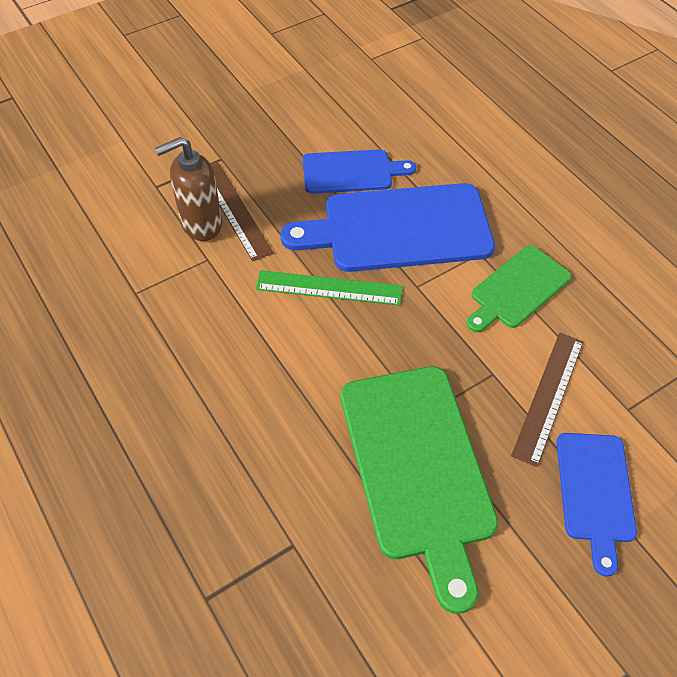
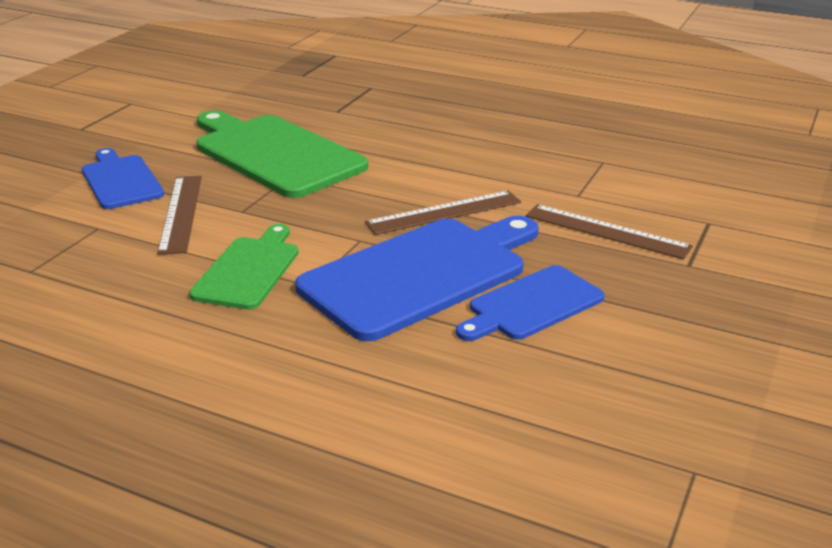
camera: 150 degrees right, 25 degrees down
brown soap dispenser [155,137,222,241] -> none
green ruler [256,270,402,305] -> brown ruler [365,191,521,235]

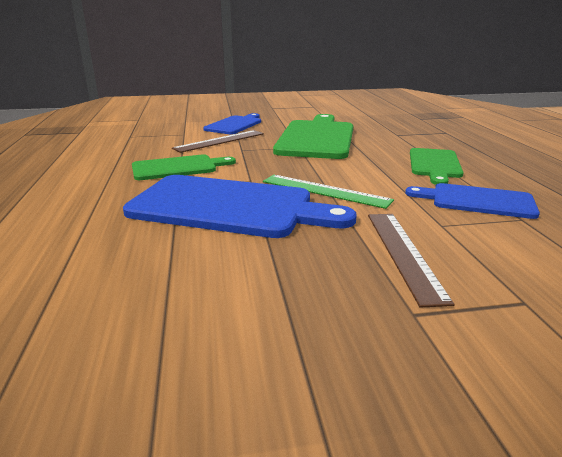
camera: 55 degrees right, 5 degrees down
brown ruler [365,191,521,235] -> green ruler [263,175,394,209]
blue cutting board [456,265,605,341] -> blue cutting board moved to [405,183,540,219]
none -> green cutting board [410,148,464,185]

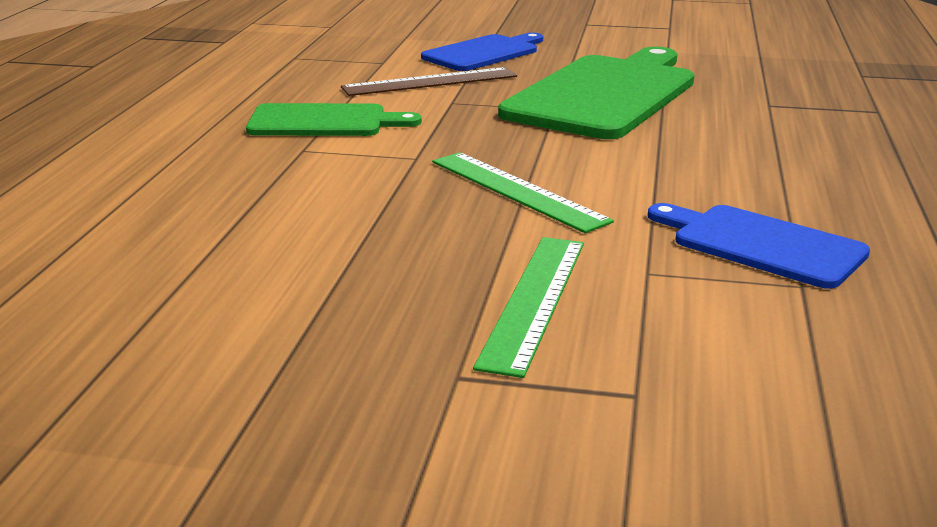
camera: 20 degrees right, 0 degrees up
blue cutting board [123,175,357,238] -> none
brown ruler [368,214,455,308] -> green ruler [473,237,584,378]
green cutting board [410,148,464,185] -> none

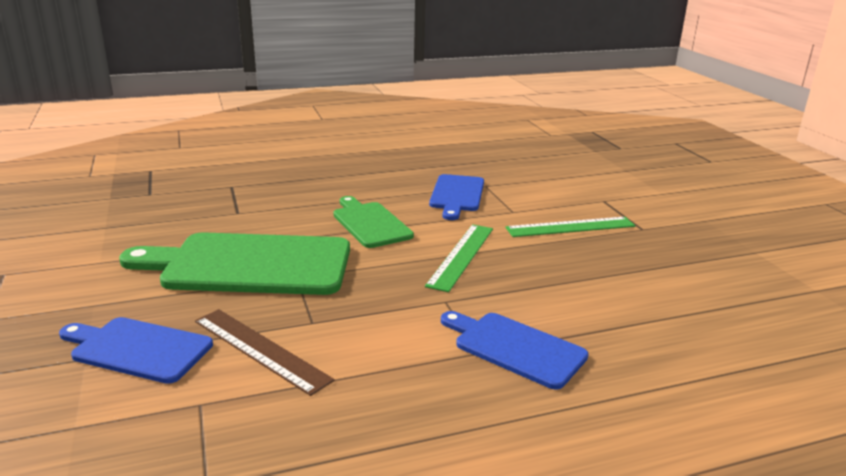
camera: 120 degrees left, 0 degrees up
green cutting board [246,103,422,136] -> green cutting board moved to [333,196,414,248]
none -> blue cutting board [441,311,588,390]

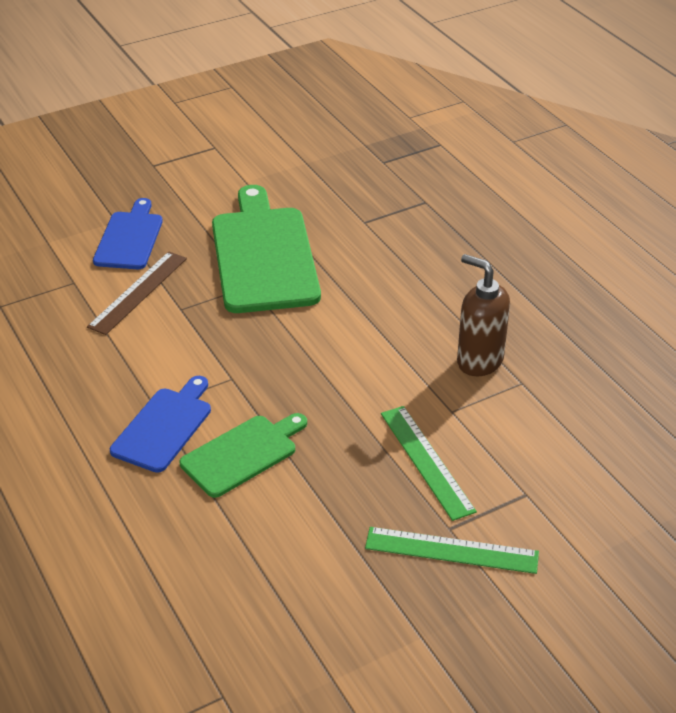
camera: 80 degrees right, 15 degrees up
green cutting board [333,196,414,248] -> green cutting board moved to [180,413,307,498]
green ruler [425,224,493,292] -> green ruler moved to [365,527,539,574]
blue cutting board [429,174,484,220] -> brown soap dispenser [457,254,510,376]

